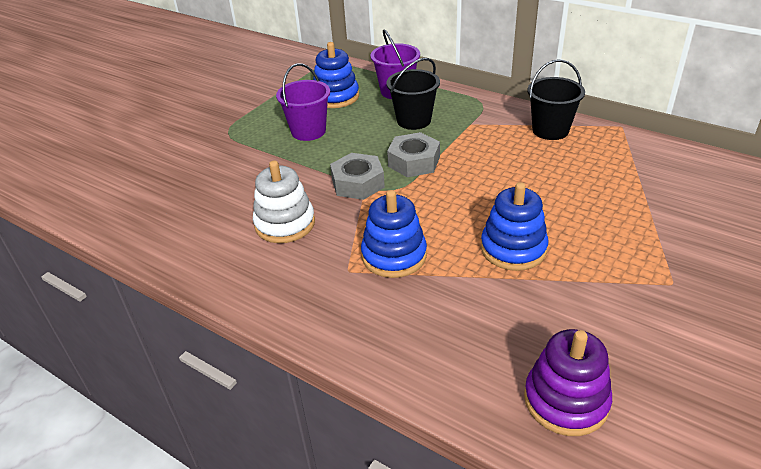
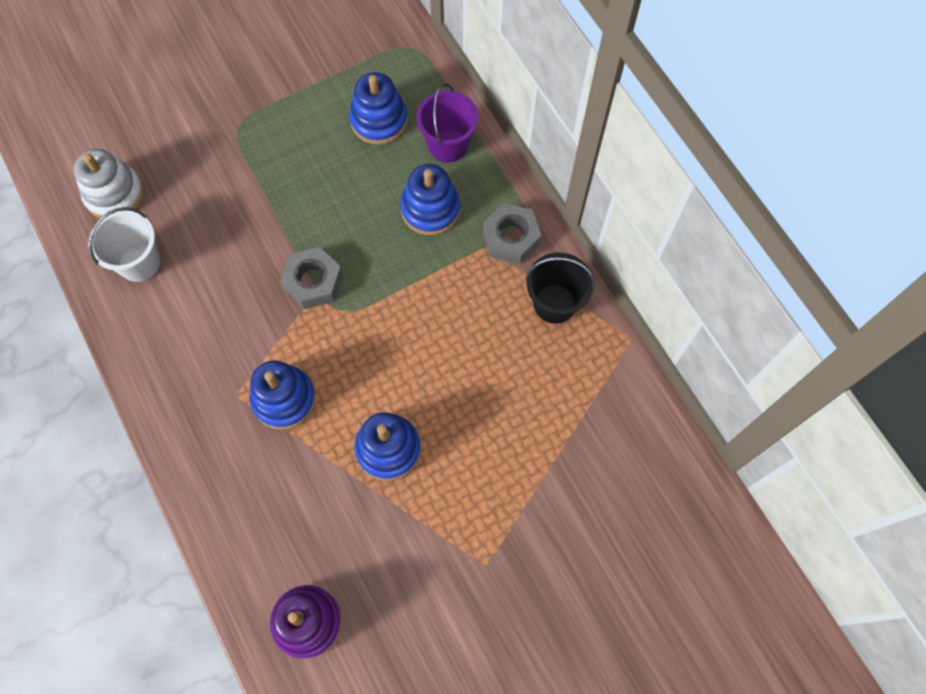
camera: 25 degrees right, 30 degrees up
white stacking toy [253,160,315,243] -> white stacking toy moved to [74,149,144,218]
purple bucket [276,63,330,141] -> none
black bucket [386,58,440,130] -> blue stacking toy [400,164,460,235]
grey nut [387,132,440,177] -> grey nut moved to [483,203,542,264]
none -> white bucket [88,207,160,282]

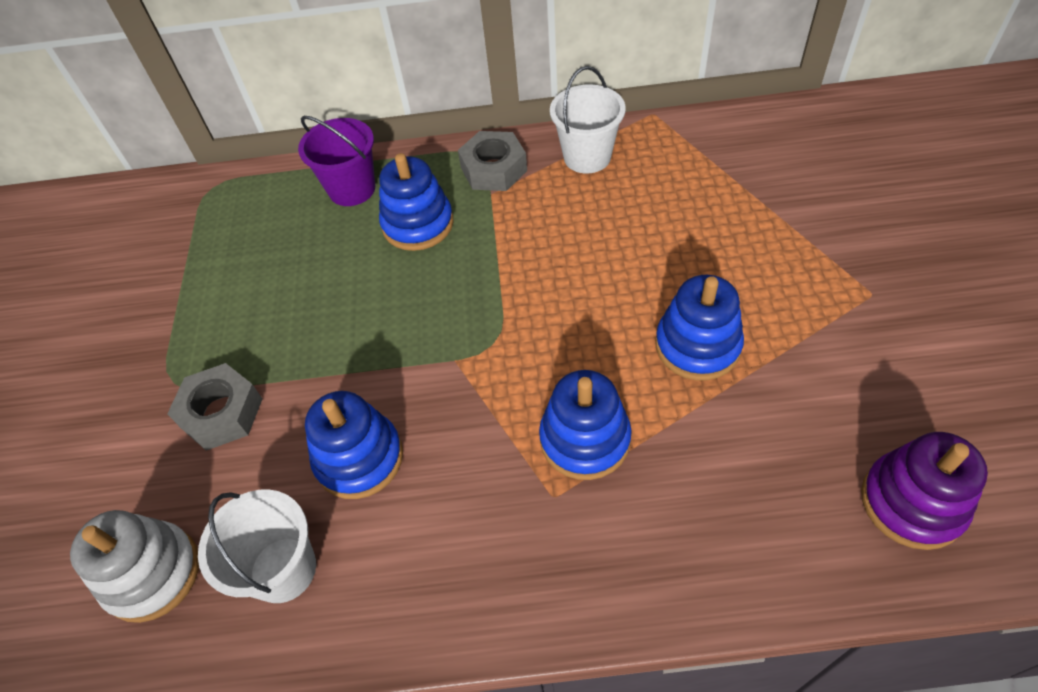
camera: 60 degrees left, 15 degrees down
grey nut [281,247,343,309] -> grey nut moved to [167,363,263,451]
blue stacking toy [349,72,408,145] -> blue stacking toy moved to [305,391,403,499]
black bucket [525,252,595,324] -> white bucket [550,66,626,173]

